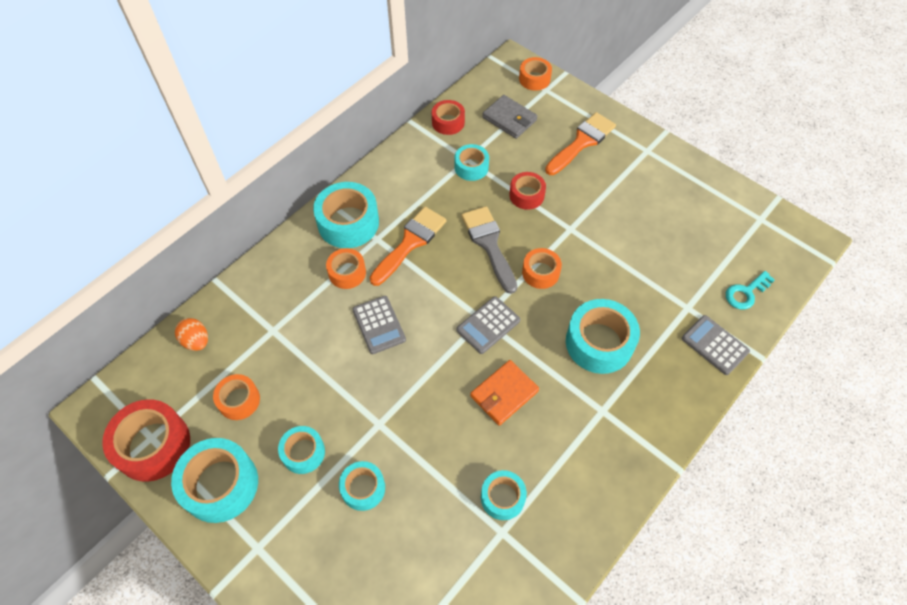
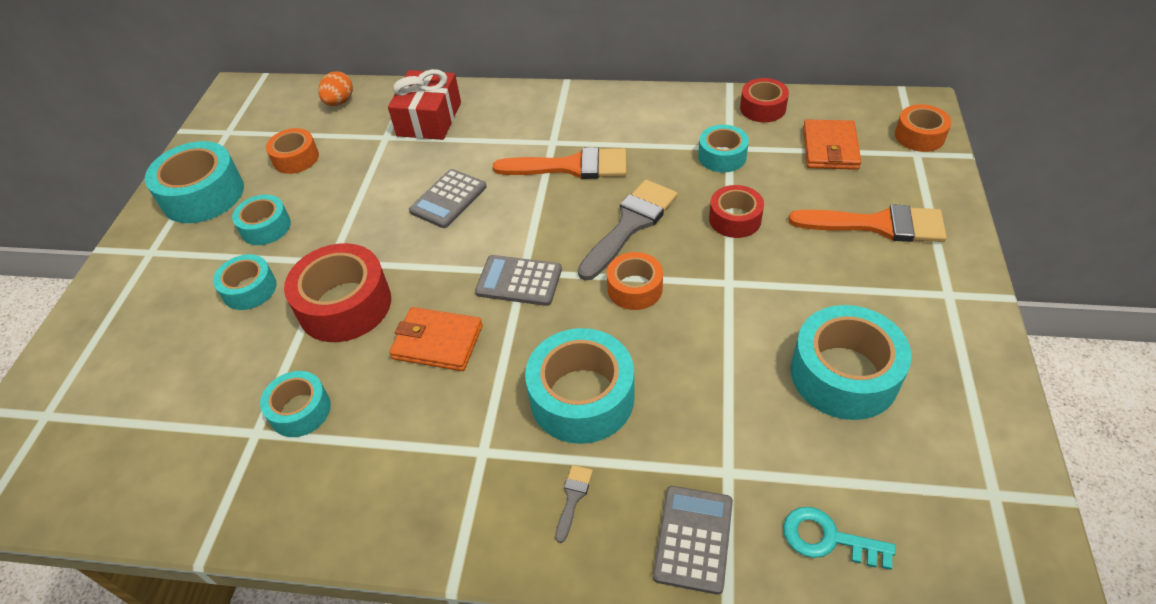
camera: 60 degrees right, 10 degrees down
red tape [102,399,190,482] -> red tape moved to [284,243,391,342]
turquoise tape [313,182,379,248] -> turquoise tape moved to [791,305,912,420]
orange tape [326,248,366,289] -> none
grey wallet [482,95,538,139] -> orange wallet [803,120,861,170]
none -> red gift [388,69,461,140]
none -> grey brush [555,465,593,543]

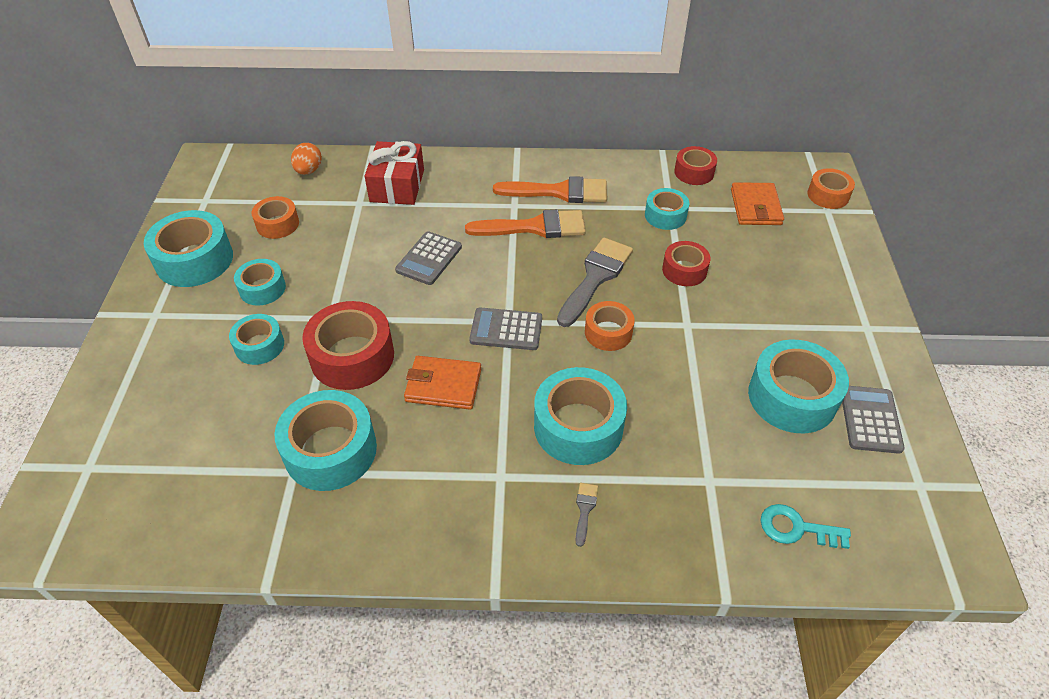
camera: 10 degrees left, 0 degrees up
turquoise tape [260,371,331,437] -> turquoise tape [275,390,377,491], size x1.71
grey calculator [653,486,733,595] -> grey calculator moved to [842,386,905,454]
orange brush [789,204,947,242] -> orange brush moved to [493,176,607,203]

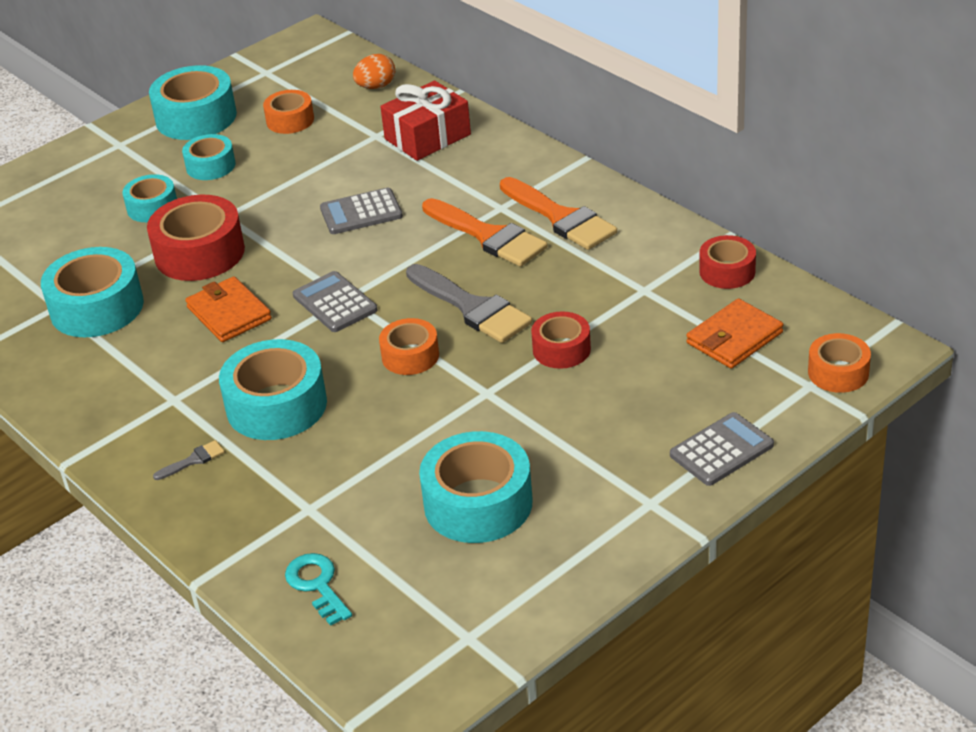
camera: 50 degrees right, 10 degrees down
grey brush [557,237,633,327] -> grey brush turned 60 degrees clockwise [406,264,532,343]
turquoise tape [645,188,689,230] -> none
grey calculator [842,386,905,454] -> grey calculator moved to [670,412,774,486]

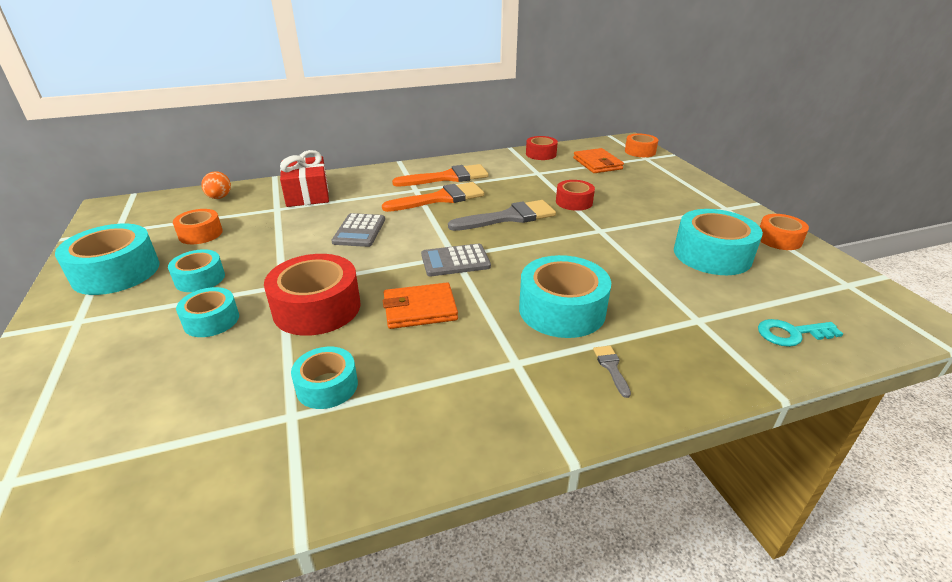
camera: 70 degrees left, 5 degrees down
turquoise tape [41,247,144,337] -> turquoise tape [291,347,358,409], size x0.59
orange tape [379,318,439,375] -> orange tape moved to [760,214,809,250]
grey calculator [670,412,774,486] -> none

